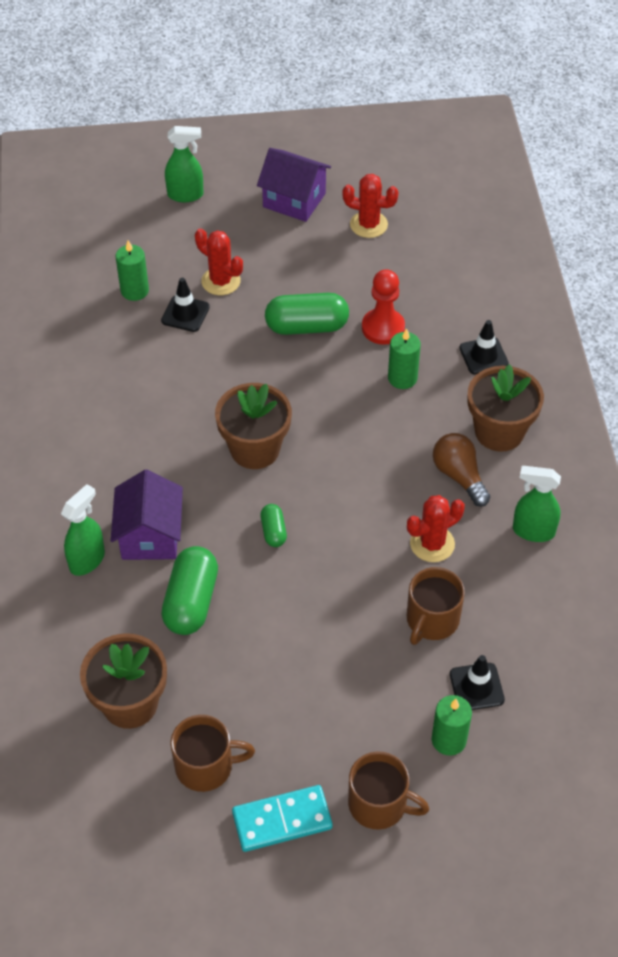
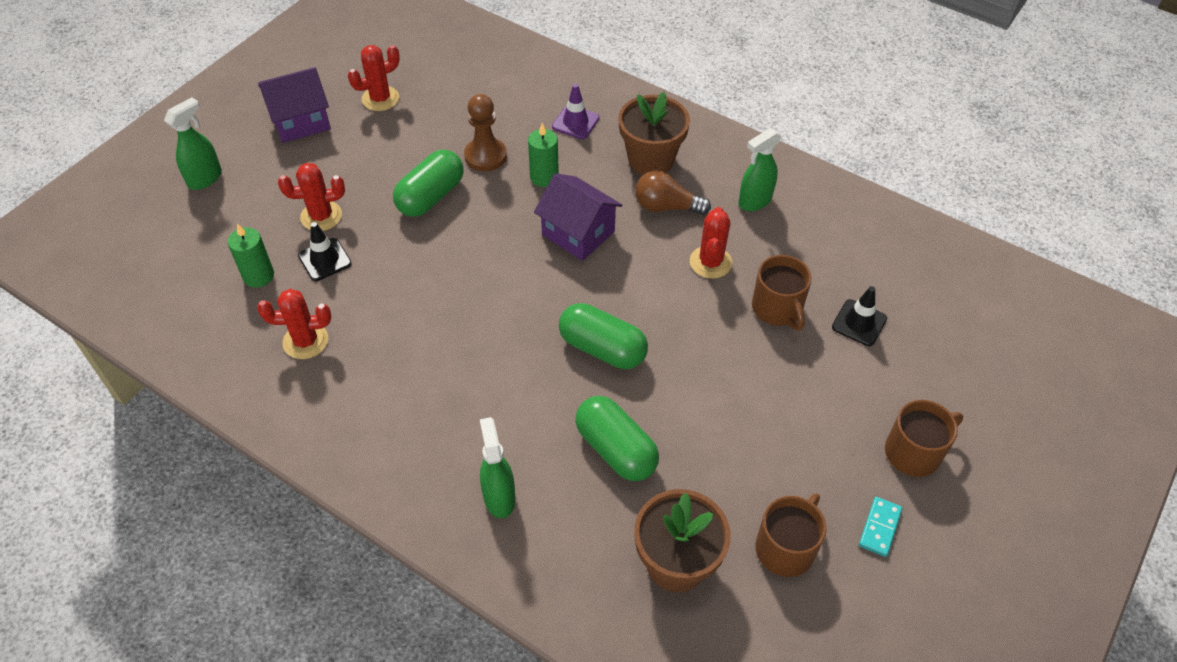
camera: 50 degrees left, 0 degrees up
purple house [111,470,183,560] -> purple house moved to [534,173,622,261]
brown flower pot [215,383,292,469] -> none
turquoise domino [232,785,333,852] -> turquoise domino [859,497,902,557], size x0.62
green capsule [261,504,287,547] -> green capsule [559,303,648,369], size x1.94
red pawn [362,269,405,345] -> brown pawn [464,94,507,172]
green candle [432,695,472,756] -> none
black traffic cone [460,320,509,374] -> purple traffic cone [552,84,599,139]
none -> red cactus [257,289,331,359]

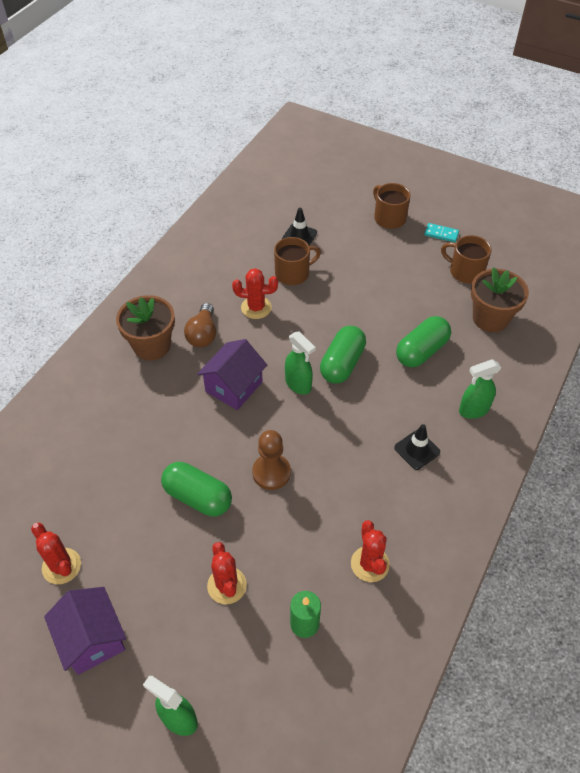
camera: 95 degrees left, 0 degrees up
black traffic cone [298,222,352,281] -> black traffic cone moved to [394,424,440,470]
brown pawn [464,94,507,172] -> brown pawn moved to [252,430,291,490]
green candle [528,123,559,187] -> none
purple traffic cone [552,84,599,139] -> none
green spray bottle [738,128,782,211] -> green spray bottle moved to [285,331,316,395]

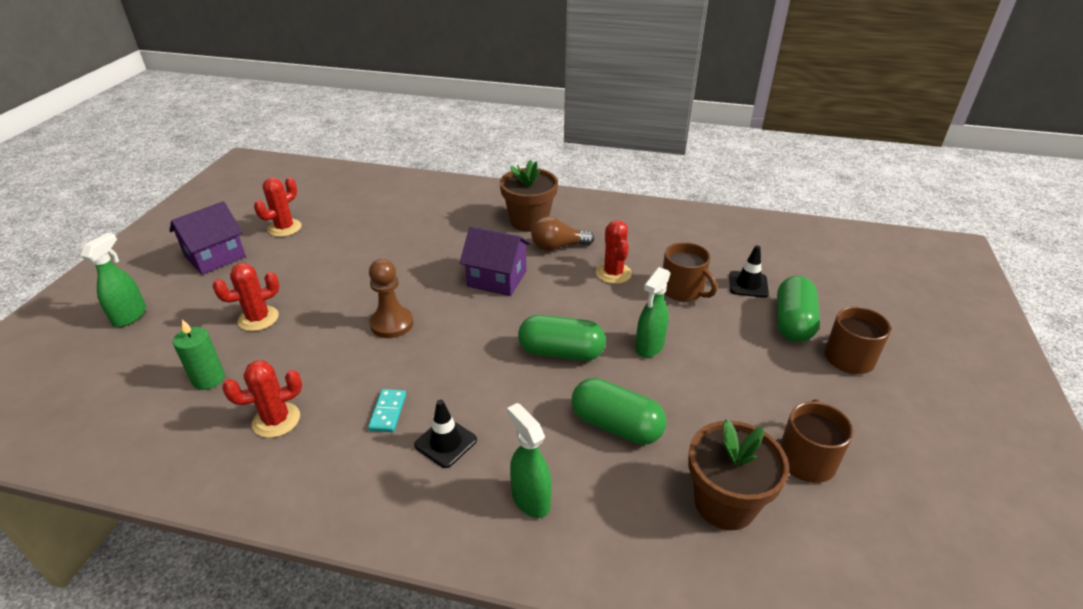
camera: 75 degrees right, 15 degrees down
green capsule [161,462,232,516] -> green capsule moved to [777,276,820,342]
green spray bottle [285,331,316,395] -> green spray bottle moved to [635,267,670,358]
turquoise domino [424,223,459,243] -> turquoise domino moved to [368,389,406,432]

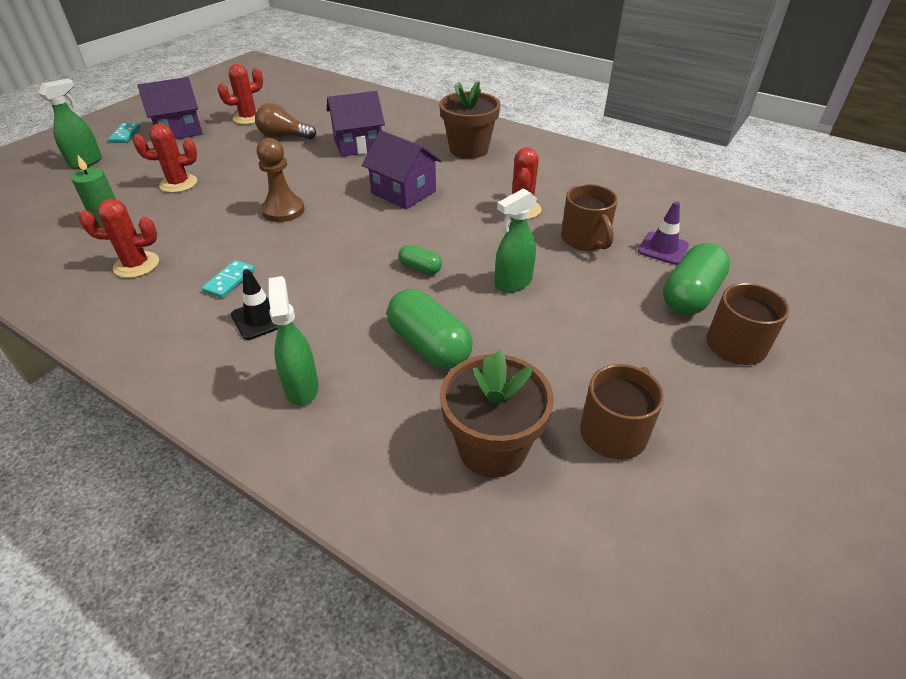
camera: 20 degrees right, 5 degrees up
green capsule [518,315,606,361] -> green capsule [398,245,442,275], size x0.52
brown light bulb [531,216,594,251] -> brown light bulb moved to [255,103,316,140]
black traffic cone [729,245,769,298] -> purple traffic cone [638,201,689,265]
none -> turquoise domino [108,123,141,143]
none -> purple house [327,91,385,157]

